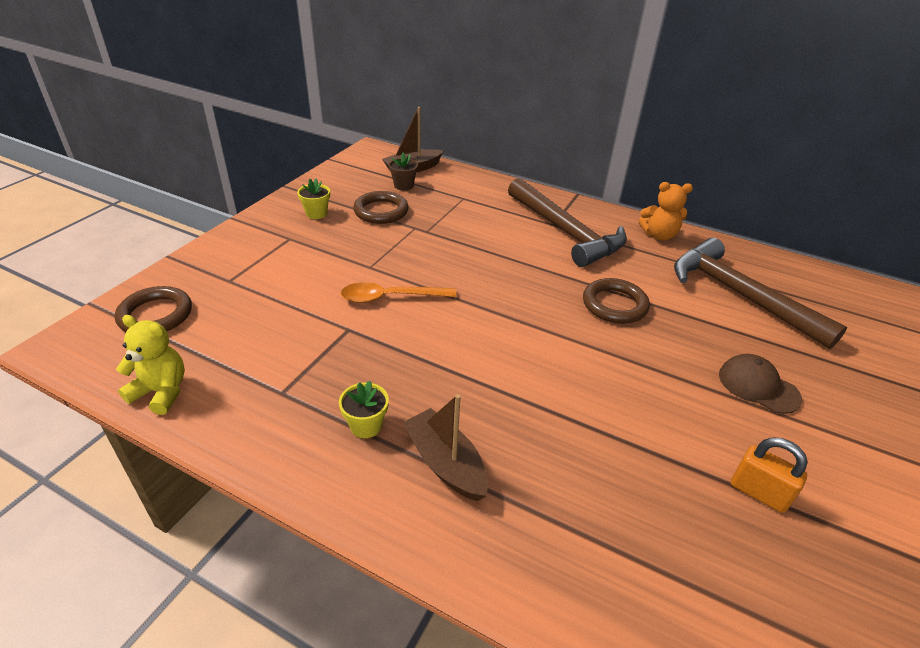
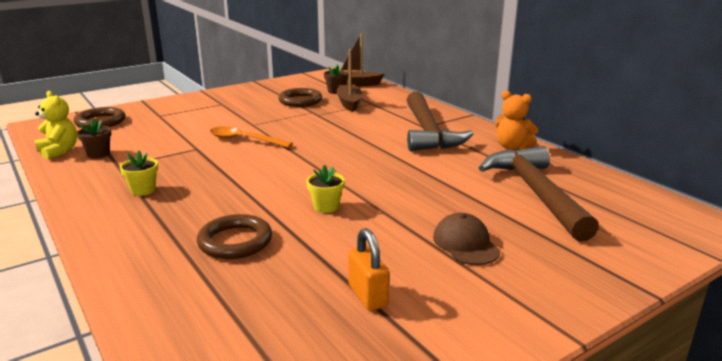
camera: 30 degrees right, 15 degrees down
yellow flower pot [297,179,330,219] -> yellow flower pot moved to [306,165,345,213]
brown boat [403,394,488,501] -> brown boat moved to [337,49,363,112]
brown ring [583,278,650,324] -> brown ring moved to [197,214,272,259]
none -> brown flower pot [77,119,112,158]

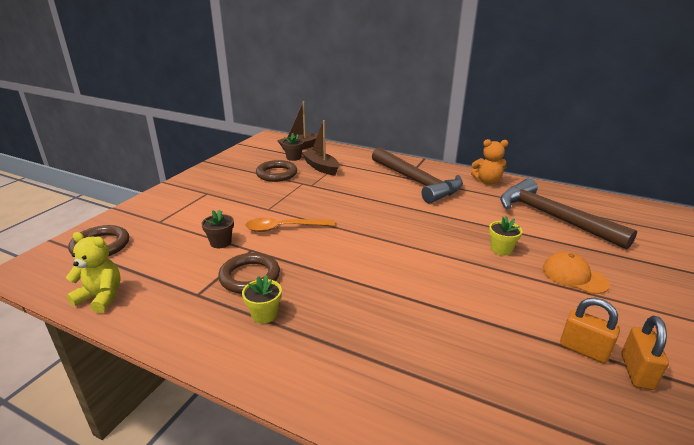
camera: 30 degrees left, 5 degrees up
brown flower pot [77,119,112,158] -> brown flower pot moved to [201,209,234,248]
brown ring [197,214,272,259] -> brown ring moved to [218,253,280,294]
yellow flower pot [306,165,345,213] -> yellow flower pot moved to [489,216,523,256]
brown cap [433,213,500,265] -> orange cap [542,252,610,294]
none -> orange padlock [621,316,669,390]

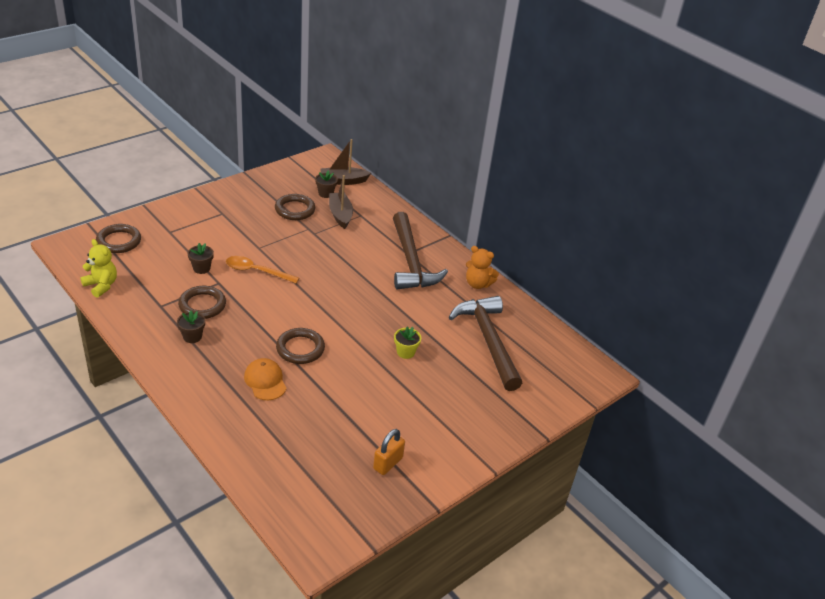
camera: 20 degrees right, 10 degrees up
yellow flower pot [242,275,282,324] -> brown flower pot [177,310,205,343]
orange cap [542,252,610,294] -> orange cap moved to [244,358,286,400]
orange padlock [560,298,620,363] -> none
none -> brown ring [276,328,325,364]

